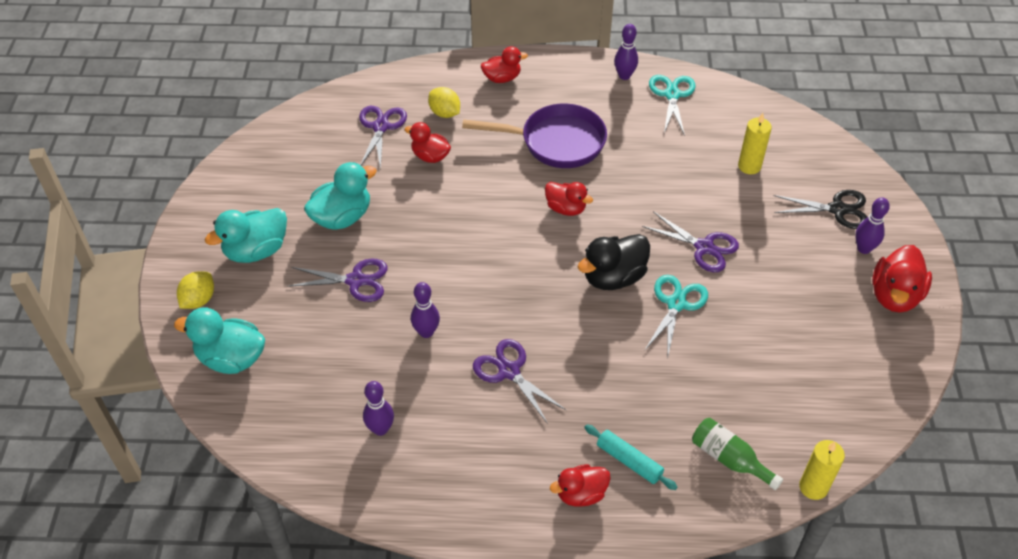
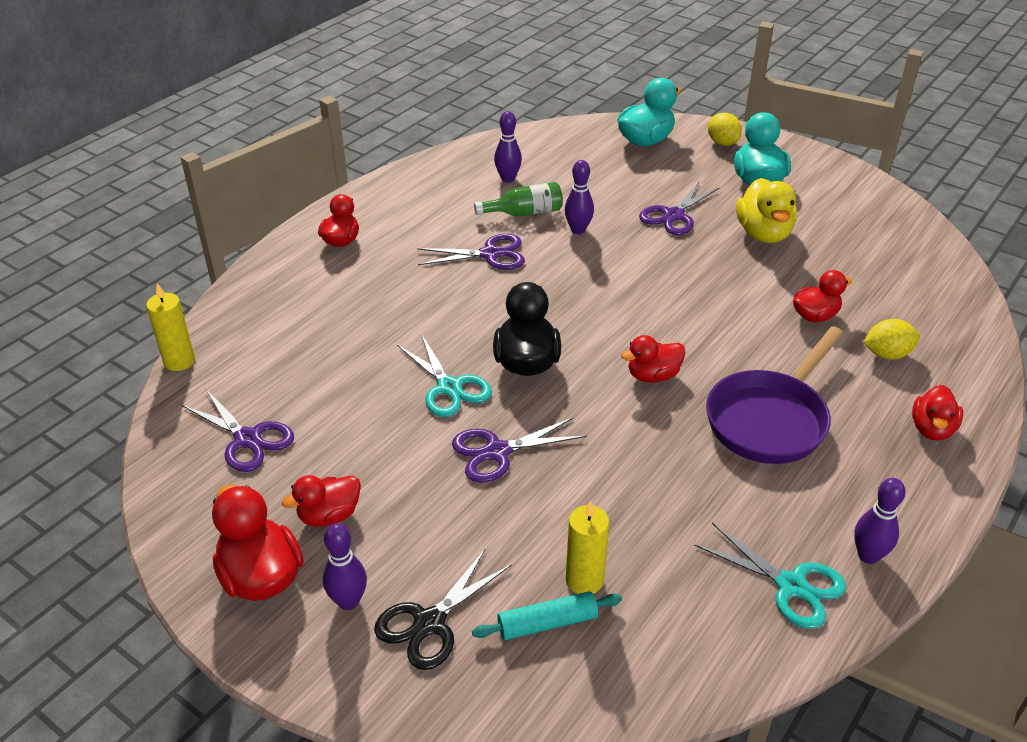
camera: 125 degrees right, 10 degrees down
turquoise duck [304,162,377,230] -> yellow duck [736,178,797,243]
purple scissors [359,106,407,170] -> purple scissors moved to [181,389,294,472]
turquoise rolling pin [584,424,678,490] -> turquoise rolling pin moved to [472,591,622,640]
green bottle [692,418,783,490] -> green bottle moved to [474,182,563,217]
none -> red duck [282,475,361,527]

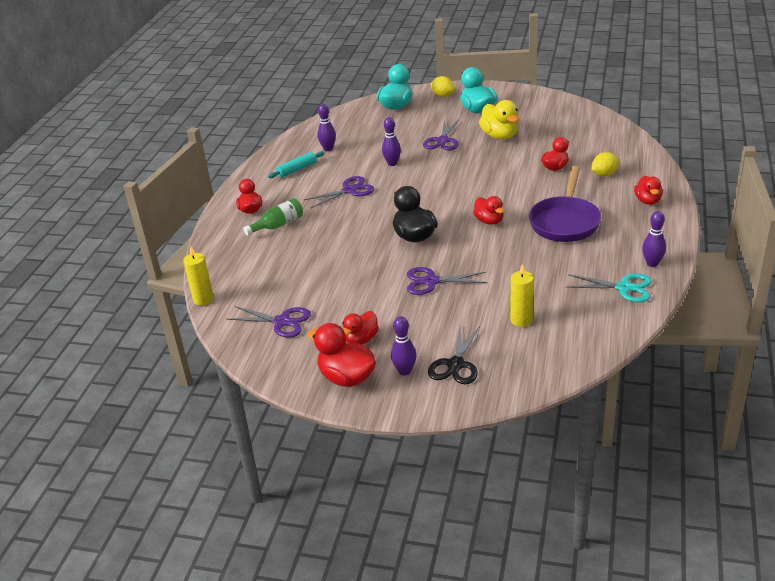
camera: 20 degrees left, 5 degrees down
turquoise scissors [397,334,492,417] -> none
purple scissors [452,417,587,483] -> purple scissors turned 45 degrees clockwise [407,267,487,295]
turquoise rolling pin [472,591,622,640] -> turquoise rolling pin moved to [268,151,324,178]
green bottle [474,182,563,217] -> green bottle moved to [243,198,303,236]
red duck [621,335,686,383] -> red duck turned 75 degrees counterclockwise [473,196,504,225]

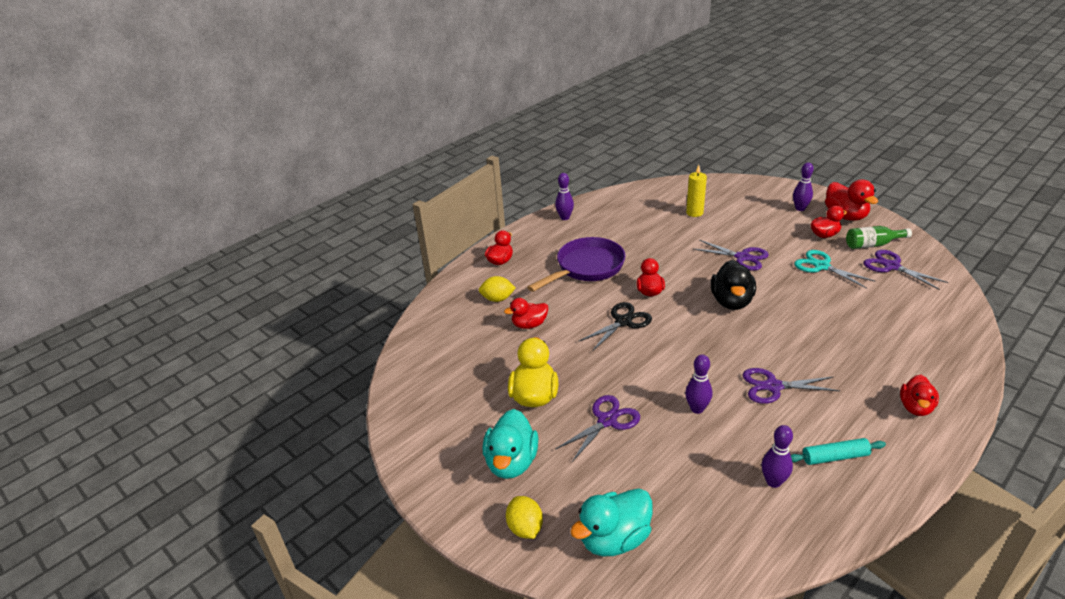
camera: 150 degrees left, 0 degrees up
yellow candle [183,247,214,306] -> none
green bottle [243,198,303,236] -> green bottle moved to [846,226,912,249]
black scissors [428,326,480,384] -> black scissors moved to [578,302,652,351]
turquoise scissors [566,273,652,303] -> turquoise scissors moved to [794,250,876,289]

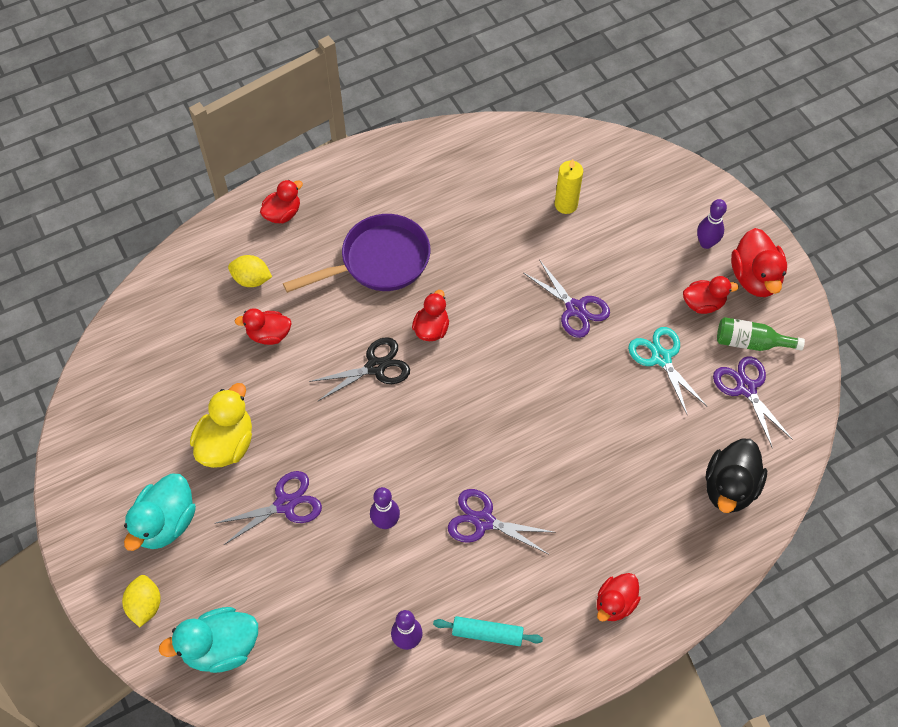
camera: 15 degrees right, 25 degrees up
purple bowling pin [555,173,574,220] -> none
black duck [711,260,756,310] -> black duck moved to [705,439,767,513]

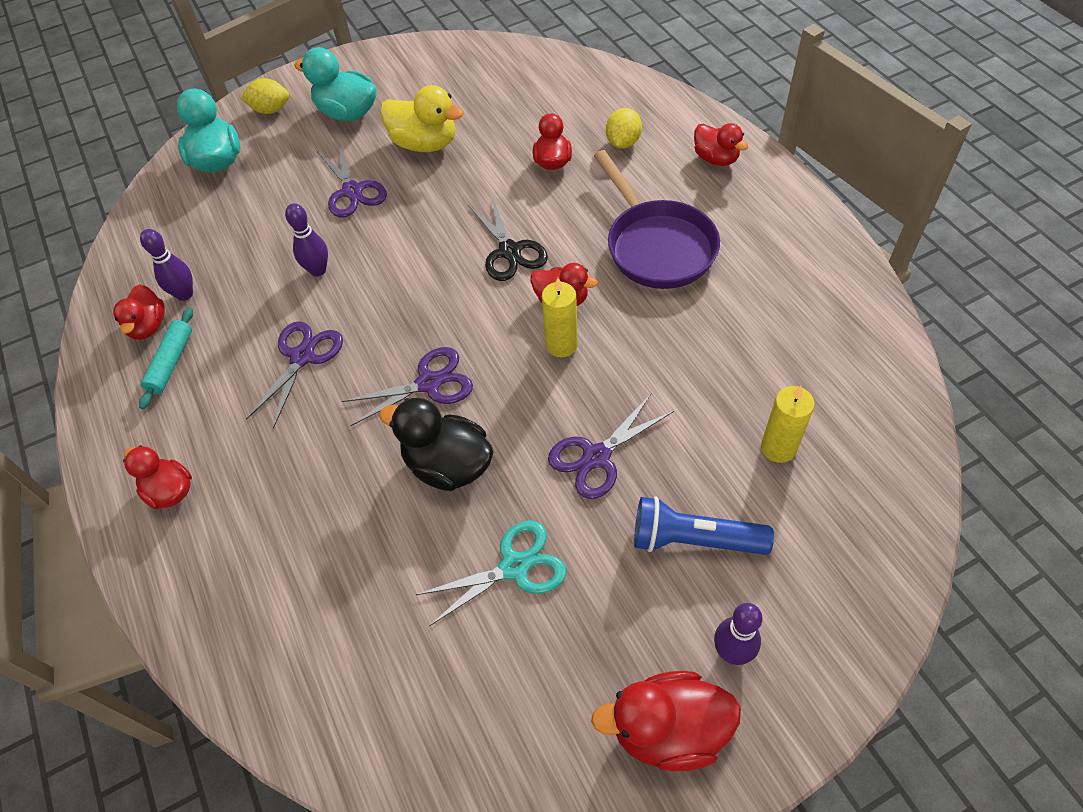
camera: 95 degrees right, 5 degrees down
red duck [683,276,739,314] -> red duck moved to [113,284,165,340]
black duck [705,439,767,513] -> black duck moved to [379,398,494,491]
purple scissors [713,356,793,448] -> purple scissors moved to [341,347,473,426]
green bottle [717,317,805,351] -> none
none -> yellow candle [542,278,578,357]
none -> blue flashlight [634,497,774,555]

